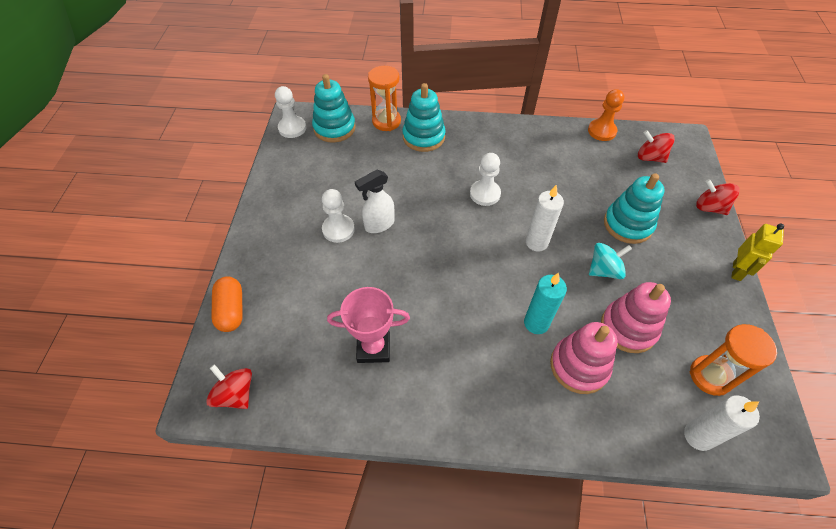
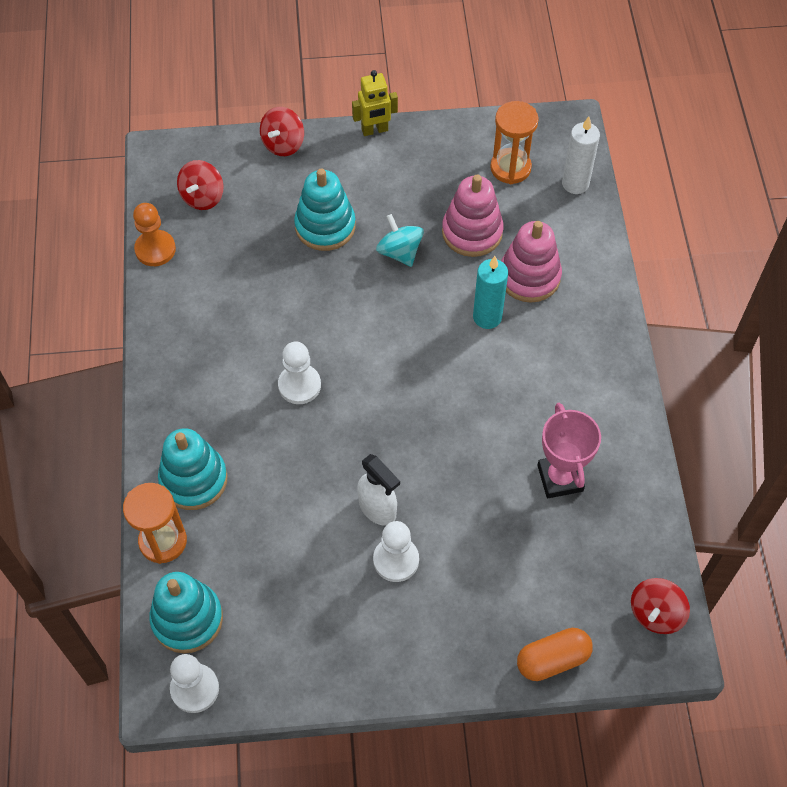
camera: 100 degrees left, 5 degrees up
white candle [526,185,564,252] -> none
yellow robot [731,224,784,281] -> yellow robot turned 150 degrees clockwise [352,70,398,136]

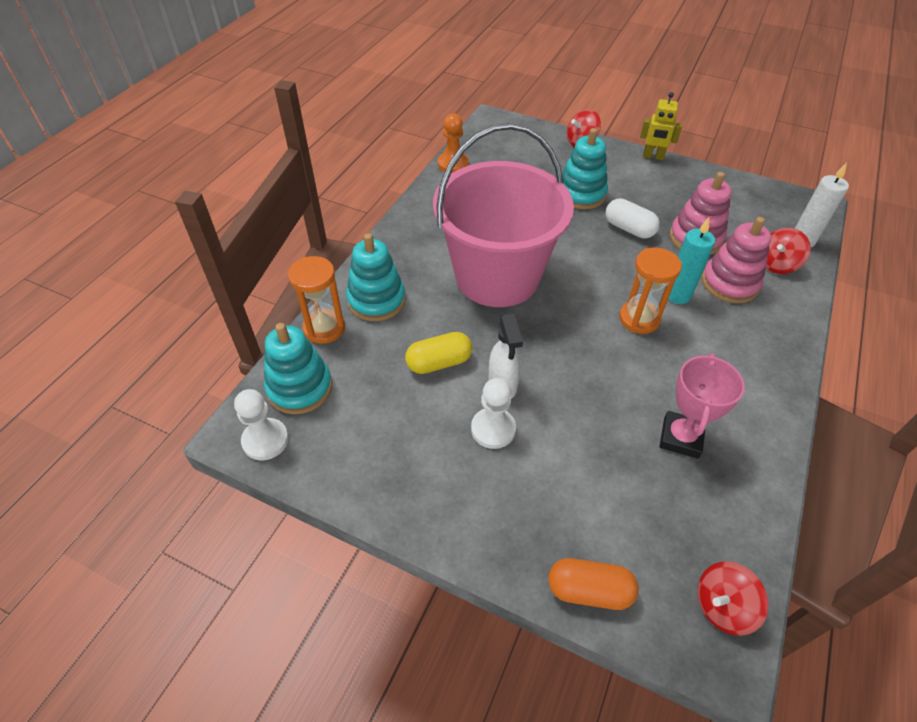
camera: 30 degrees right, 10 degrees down
red spinning top [177,160,224,210] -> red spinning top moved to [765,228,811,274]
white pawn [278,342,321,404] -> pink bucket [433,123,574,307]
turquoise spinning top [376,214,424,267] -> white capsule [605,198,660,238]
orange hourglass [490,101,539,184] -> orange hourglass moved to [619,247,682,334]
none -> yellow capsule [405,332,472,374]

